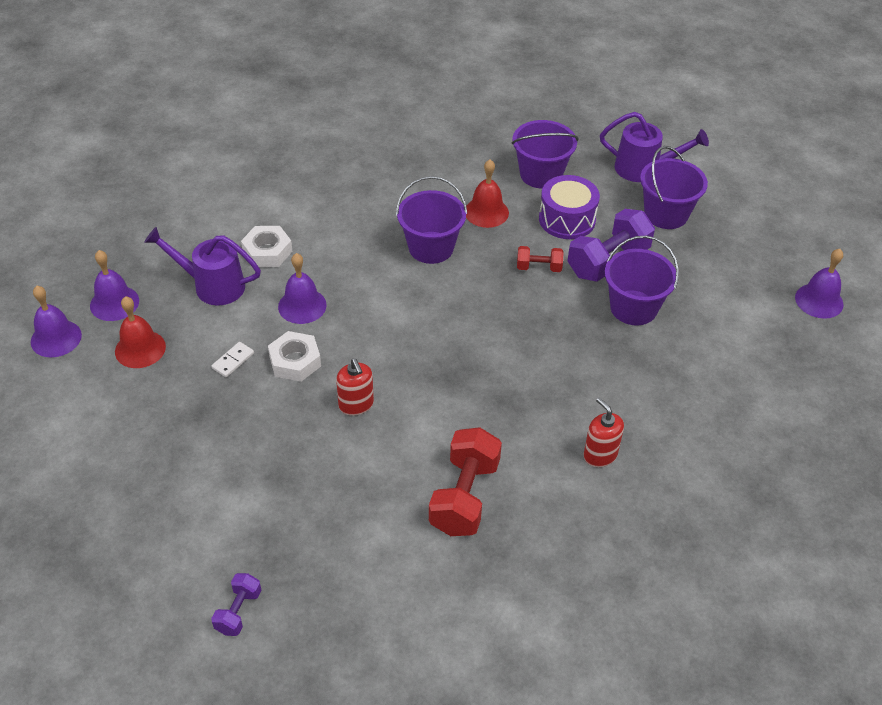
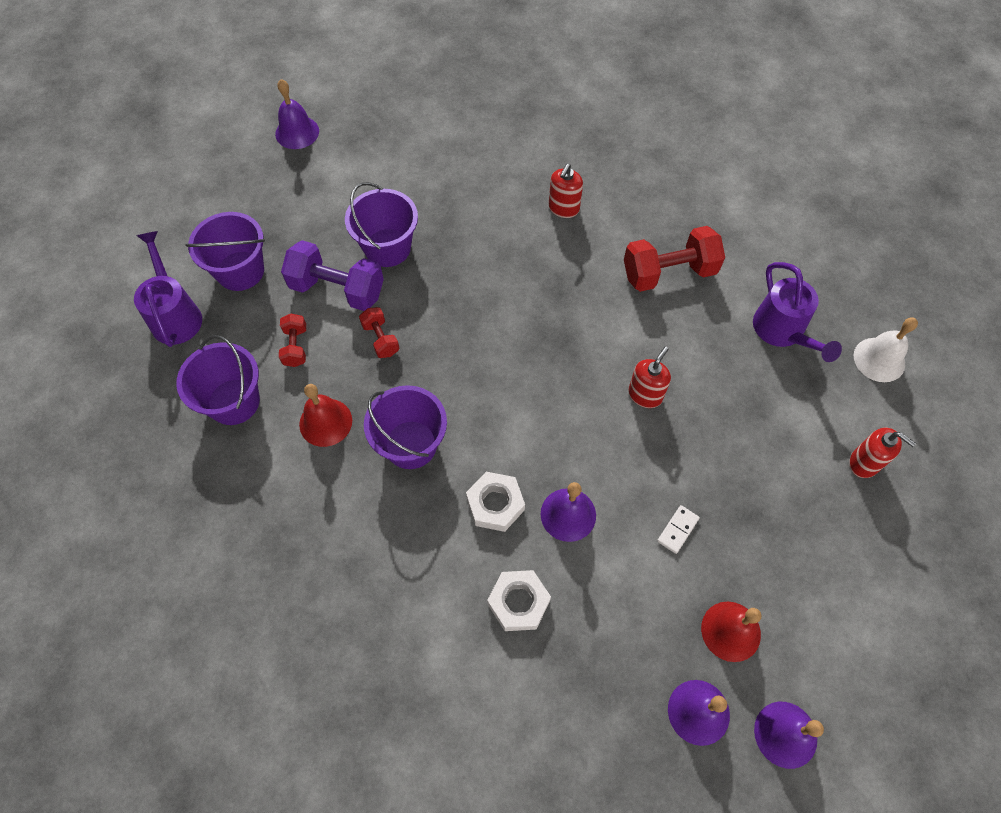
camera: 120 degrees left, 15 degrees up
purple watering can [144,227,261,306] -> purple watering can moved to [753,262,842,362]
white domino [211,342,254,377] -> white domino turned 60 degrees counterclockwise [657,505,700,554]
purple dumbbell [211,573,262,636] -> white bell [854,317,918,382]
white nut [268,331,321,382] -> white nut moved to [466,472,525,532]
purple drum [539,175,600,239] -> red dumbbell [279,314,306,367]
none -> red soap dispenser [849,428,916,478]

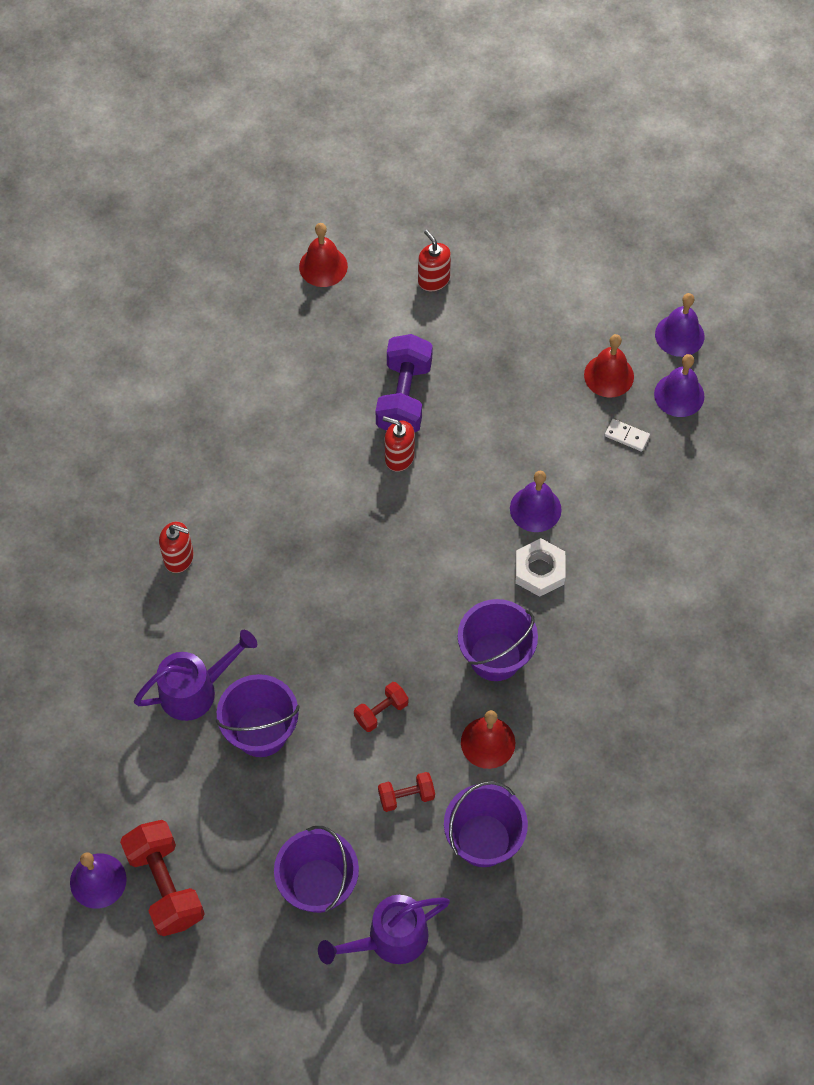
camera: 100 degrees left, 0 degrees up
purple dumbbell [281,240,384,311] -> purple dumbbell moved to [376,334,433,432]
white nut [487,570,551,631] -> none
red dumbbell [624,226,725,292] -> red dumbbell moved to [120,820,205,936]
white domino [657,505,700,554] -> white domino moved to [605,419,650,451]
purple watering can [753,262,842,362] -> purple watering can moved to [134,630,257,721]
red soap dispenser [849,428,916,478] -> red soap dispenser turned 60 degrees counterclockwise [418,230,451,291]
white bell [854,317,918,382] -> red bell [299,223,348,287]

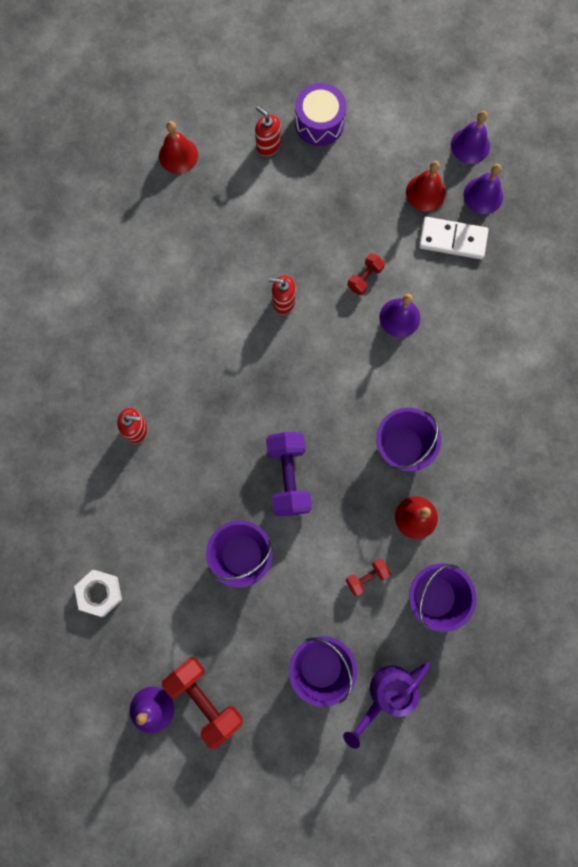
camera: 15 degrees left, 15 degrees up
purple watering can [134,630,257,721] -> none
red dumbbell [354,682,408,732] -> red dumbbell moved to [348,253,385,295]
purple dumbbell [376,334,433,432] -> purple dumbbell moved to [266,432,312,516]
white nut [515,538,566,597] -> white nut moved to [74,570,122,617]
white domino [605,419,650,451] -> white domino [419,217,489,259], size x1.98
none -> purple drum [295,83,346,146]

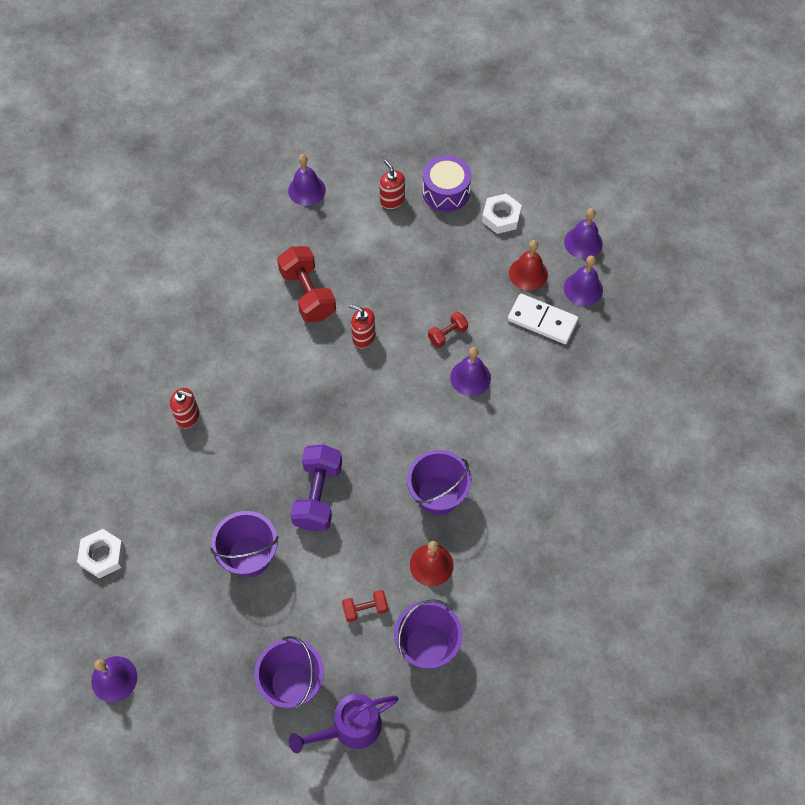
camera: 15 degrees right, 15 degrees down
red bell [159,121,198,174] -> purple bell [288,154,326,206]
red dumbbell [162,657,243,749] -> red dumbbell moved to [277,246,336,322]
none -> white nut [482,193,522,234]

